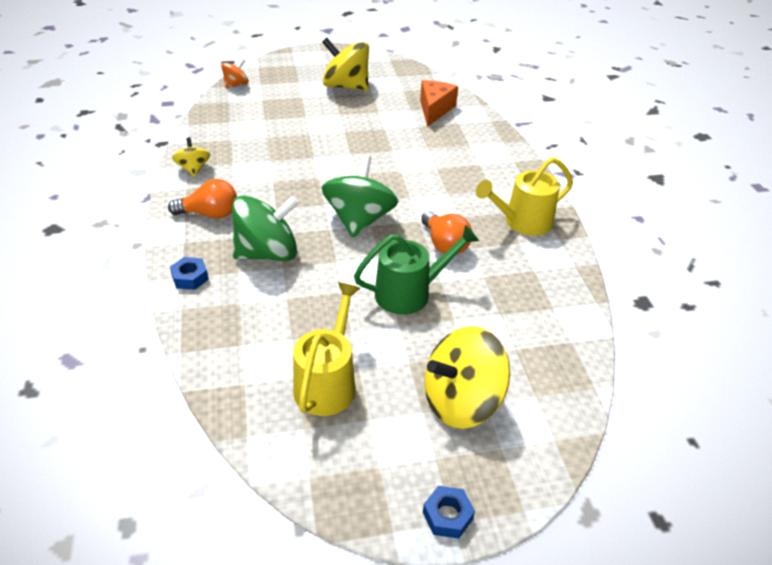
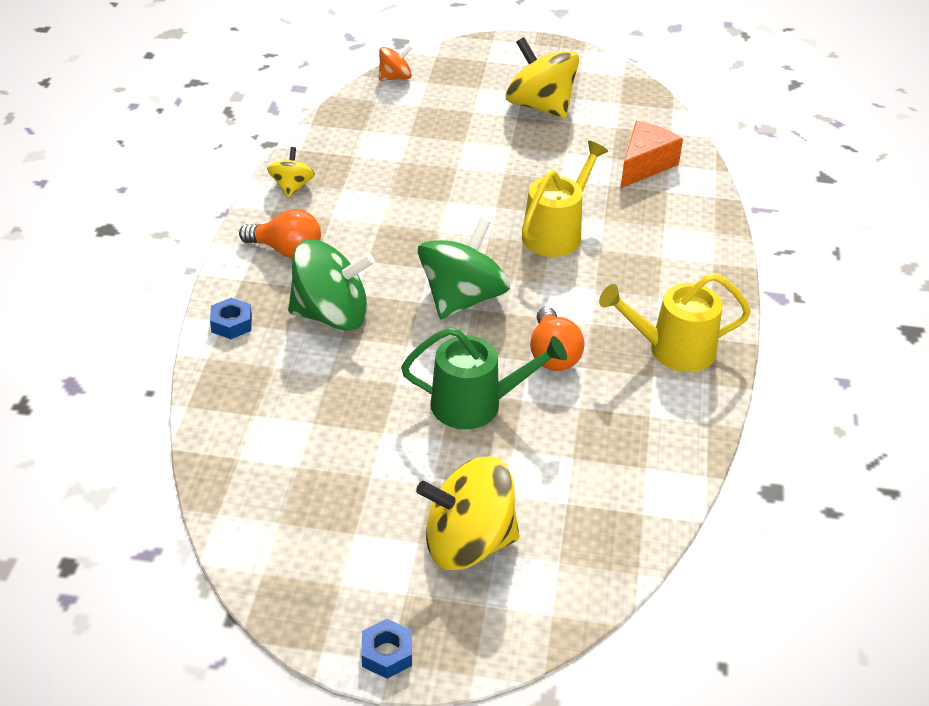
camera: 20 degrees right, 0 degrees up
yellow watering can [293,282,360,416] -> yellow watering can moved to [522,141,608,257]

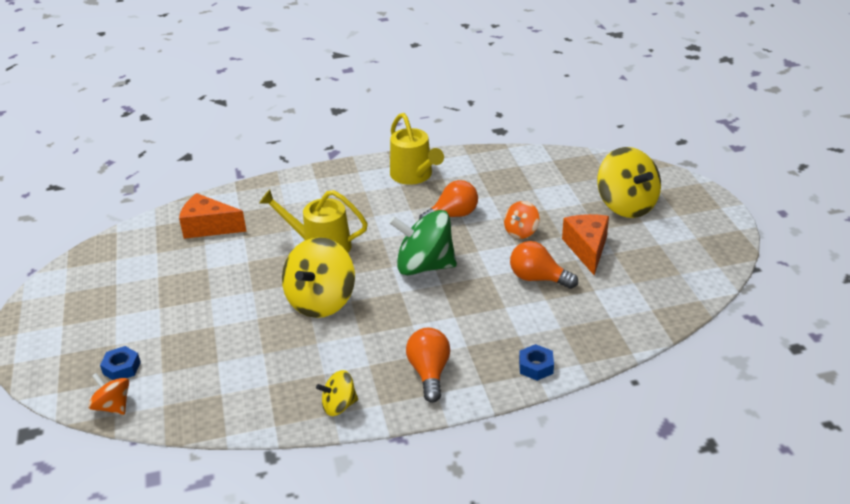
camera: 110 degrees left, 5 degrees down
green spinning top [288,240,375,331] -> none
blue nut [362,619,412,679] -> blue nut moved to [100,346,141,380]
green watering can [401,327,567,429] -> orange spinning top [504,201,539,239]
yellow spinning top [506,37,579,119] -> yellow spinning top moved to [282,237,355,318]
none -> orange light bulb [510,241,578,289]
none -> orange cheese [562,214,609,275]

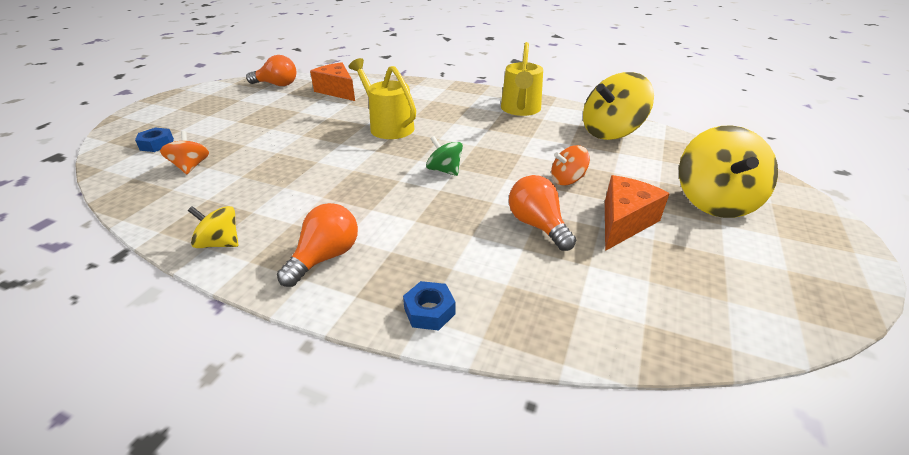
camera: 35 degrees right, 0 degrees up
orange spinning top [88,373,129,415] -> orange spinning top moved to [160,131,209,174]
yellow spinning top [282,237,355,318] -> yellow spinning top moved to [583,72,654,140]
green spinning top [389,210,457,275] -> green spinning top [426,136,463,176], size x0.52
orange light bulb [419,180,478,220] -> orange light bulb moved to [246,55,297,86]

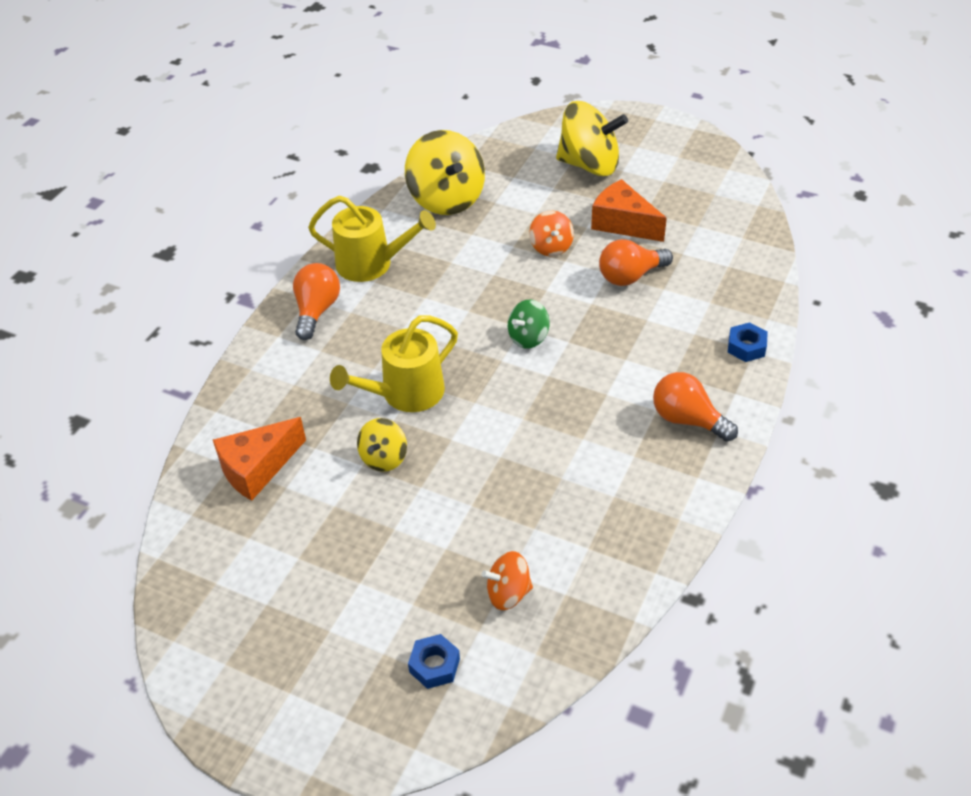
camera: 85 degrees left, 10 degrees up
yellow spinning top [188,206,239,248] -> yellow spinning top moved to [357,418,407,472]
orange light bulb [246,55,297,86] -> orange light bulb moved to [293,263,340,340]

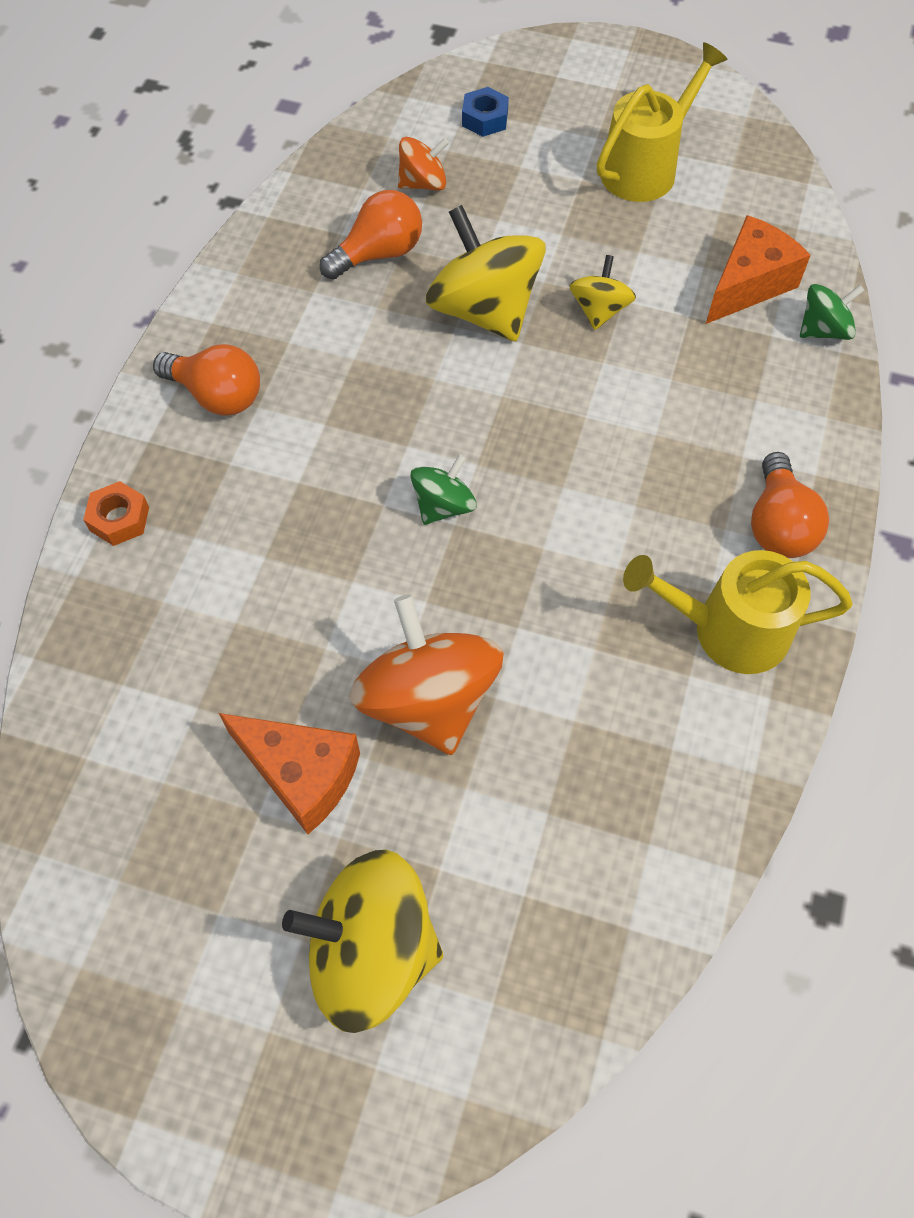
camera: 170 degrees right, 15 degrees up
yellow watering can [330,316,458,412] -> yellow watering can moved to [597,42,728,202]
yellow spinning top [405,130,485,215] -> yellow spinning top moved to [426,205,546,342]
orange spinning top [529,210,574,257] -> orange spinning top [350,594,504,755], size x1.91
orange light bulb [599,239,673,286] -> orange light bulb moved to [320,190,422,280]
blue nut [728,322,768,362] -> orange nut [83,481,149,546]
none -> green spinning top [800,284,865,340]

